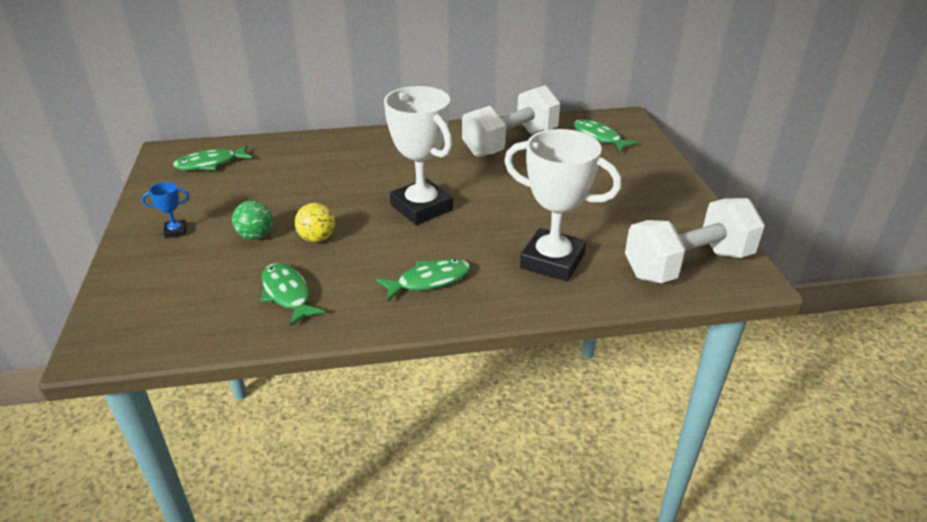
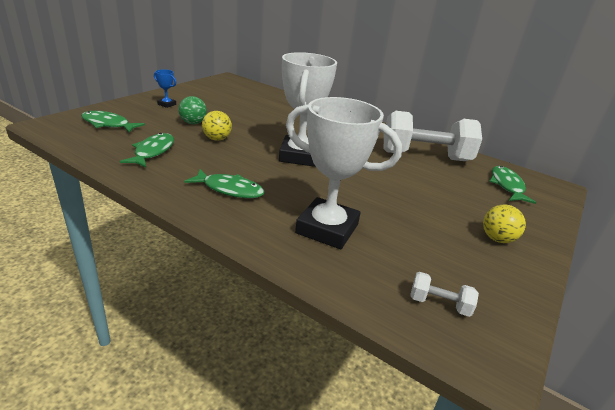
camera: 40 degrees right, 5 degrees down
green fish [173,145,252,170] -> green fish moved to [81,111,145,133]
white trophy [504,129,622,282] -> white trophy turned 45 degrees counterclockwise [286,97,402,249]
white dumbbell [625,198,765,283] -> white dumbbell [411,272,479,317], size x0.41
none -> yellow ball [483,205,526,243]

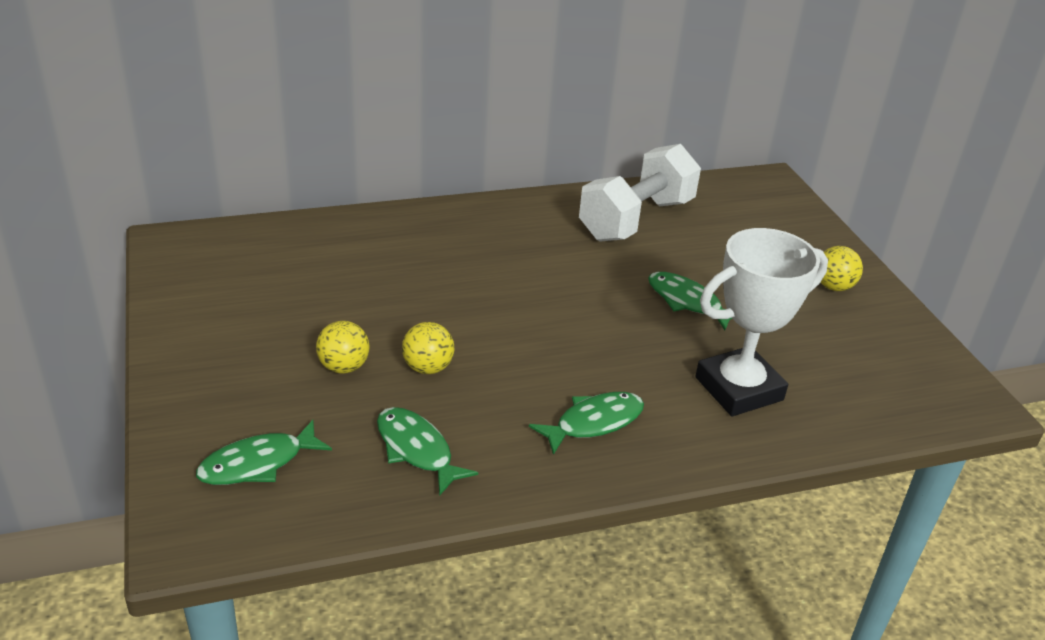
camera: 50 degrees left, 5 degrees up
blue trophy [154,69,176,108] -> none
green ball [178,96,207,124] -> yellow ball [316,321,369,374]
white trophy [279,52,337,167] -> none
white dumbbell [411,272,479,317] -> none
green fish [489,166,537,204] -> green fish moved to [648,272,733,330]

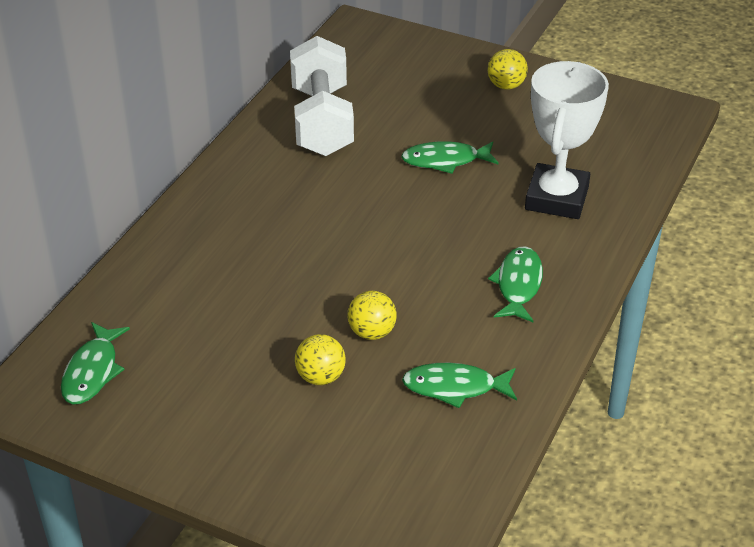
camera: 45 degrees left, 5 degrees up
green fish [196,420,332,485] -> green fish moved to [61,322,130,405]

